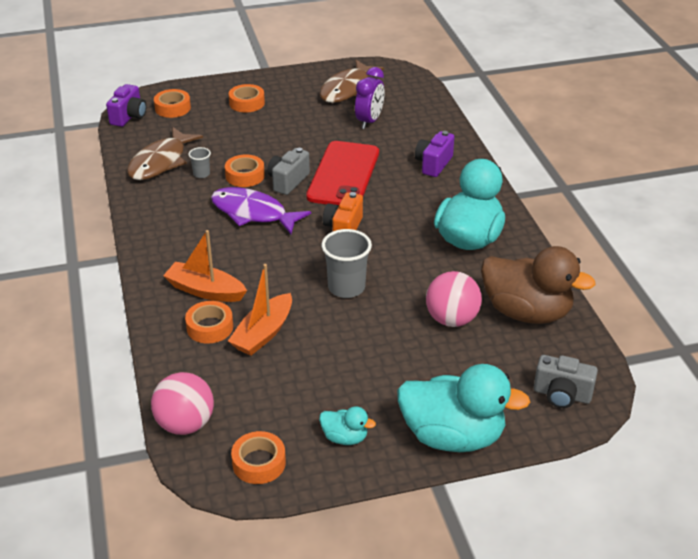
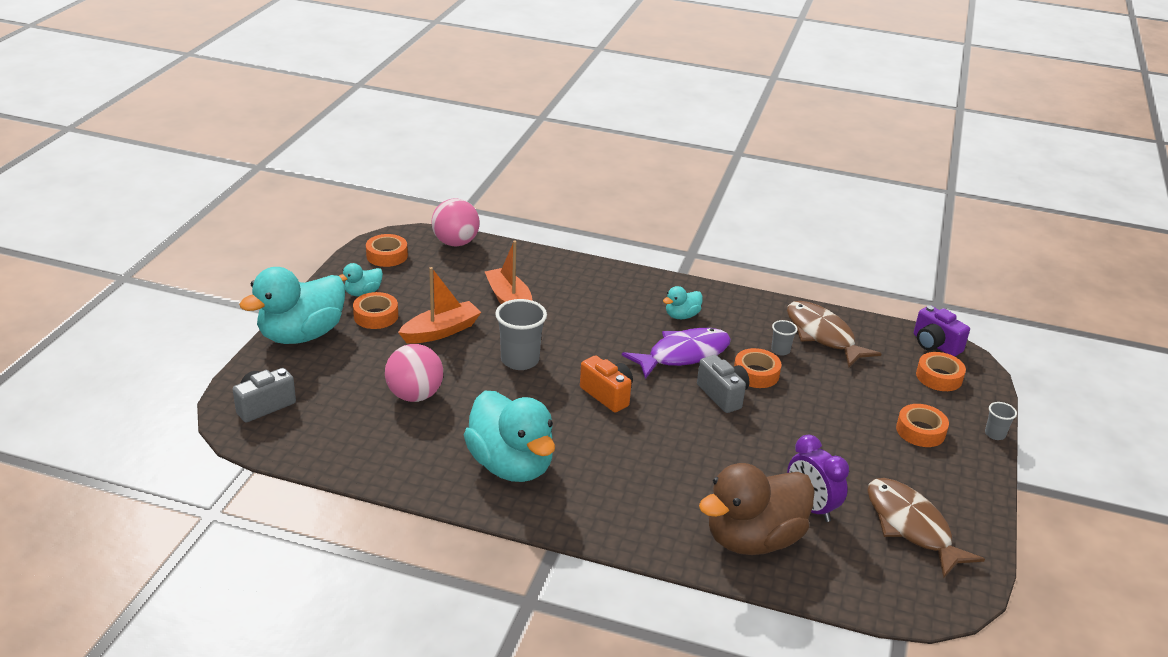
camera: 120 degrees right, 5 degrees down
orange boat [163,230,247,302] -> orange boat moved to [398,267,481,344]
orange tape [185,301,233,344] -> orange tape moved to [353,292,398,329]
red phone [306,141,379,205] -> none
purple camera [415,131,454,177] -> none
brown duck [481,246,595,324] -> brown duck moved to [699,463,815,555]
none -> turquoise duck [663,286,703,319]
none -> grey cup [985,402,1017,440]

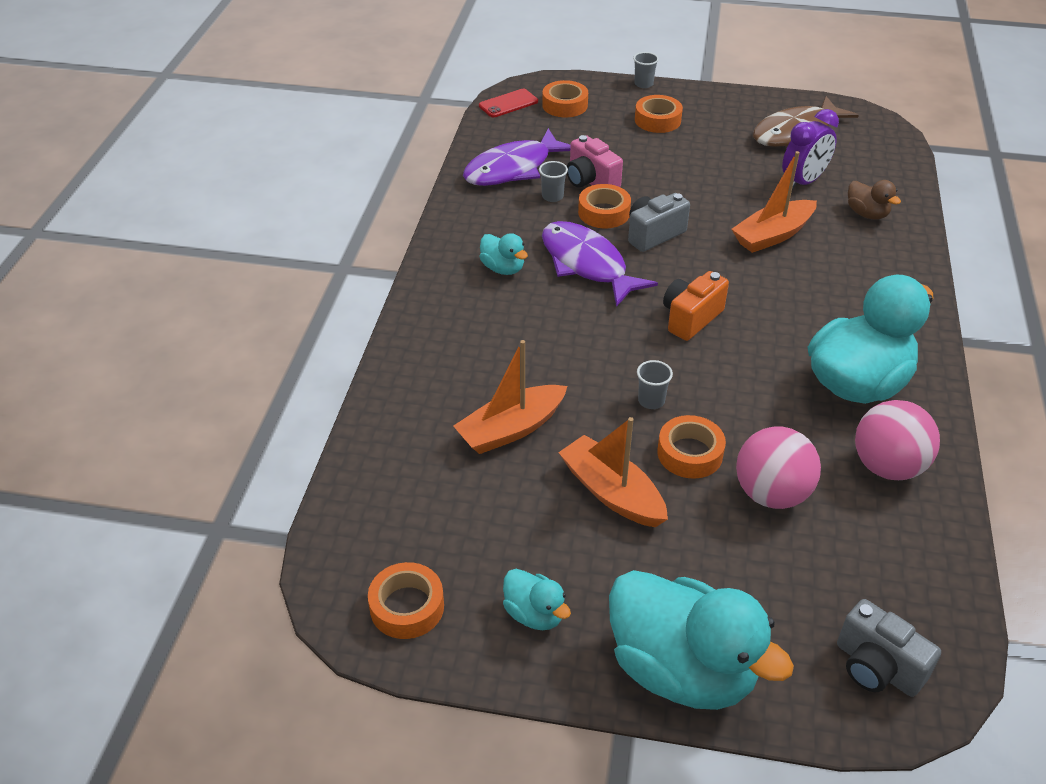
camera: 95 degrees left, 10 degrees up
orange tape [353,292,398,329] -> orange tape moved to [657,415,726,479]
pink ball [431,198,480,247] -> pink ball moved to [855,400,940,480]
grey cup [495,299,547,370] -> grey cup [637,360,673,409], size x0.51
brown duck [699,463,815,555] -> brown duck [848,180,901,220], size x0.46
brown fish [787,301,882,368] -> purple fish [463,128,571,186]
purple camera [914,305,970,357] -> red phone [479,89,538,117]
none -> pink camera [567,135,623,188]
none -> orange boat [732,151,817,253]

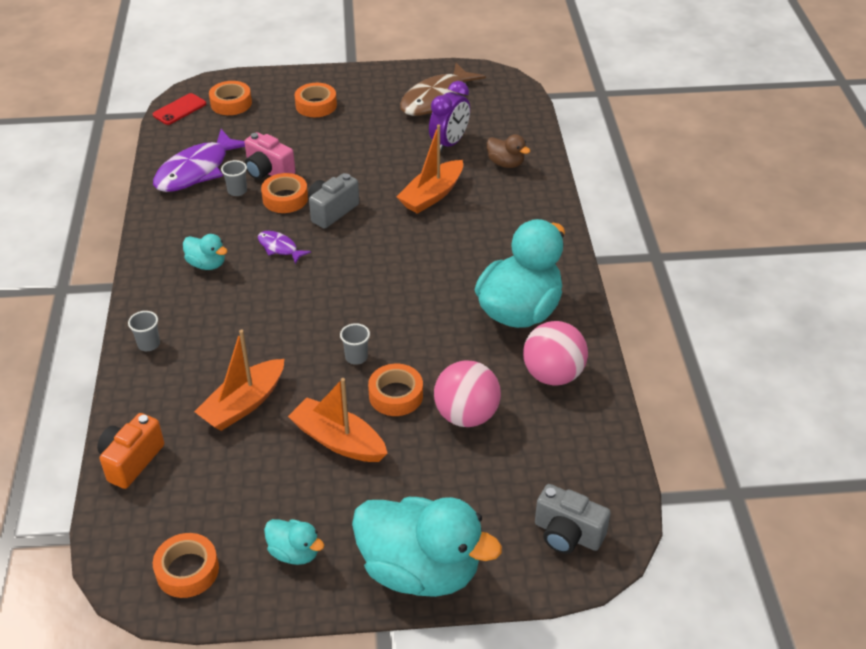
camera: 15 degrees left, 0 degrees up
purple fish [542,221,658,307] -> purple fish [258,231,311,264], size x0.49
grey cup [633,52,659,88] -> grey cup moved to [128,311,160,351]
orange camera [663,271,729,341] -> orange camera moved to [97,413,164,489]

